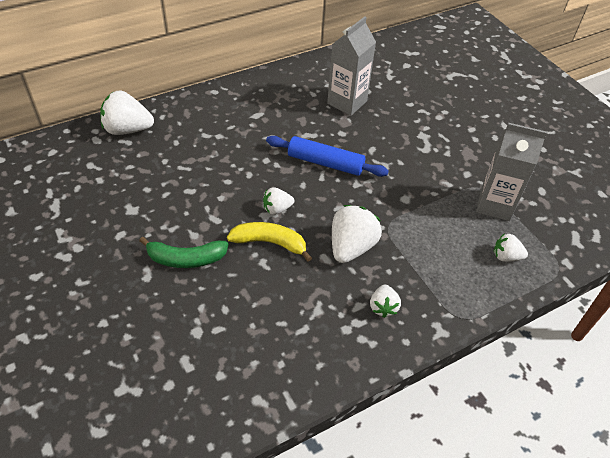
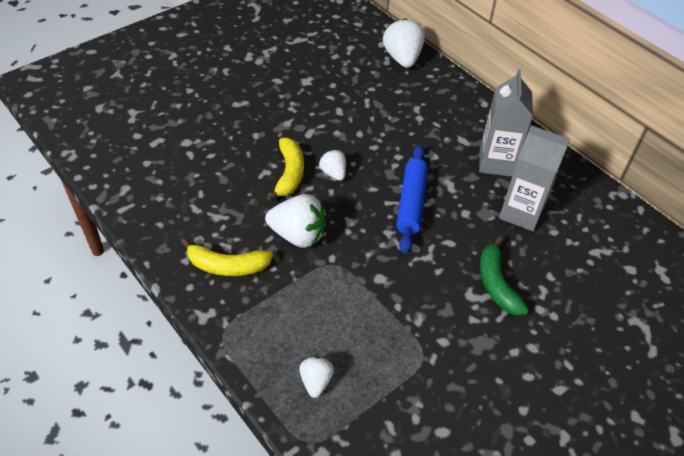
camera: 80 degrees right, 0 degrees up
green banana [139,237,229,268] -> green banana moved to [480,236,529,316]
white strawberry [370,285,401,318] -> yellow banana [181,238,273,276]
grey carton [476,123,547,221] -> grey carton moved to [479,69,533,177]

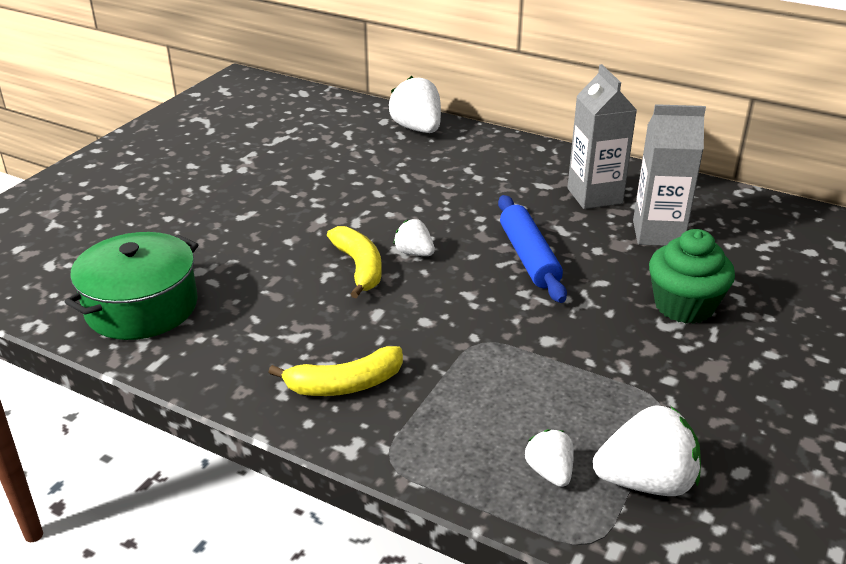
camera: 20 degrees left, 15 degrees down
white strawberry [265,194,326,248] -> white strawberry moved to [593,405,701,496]
green banana [480,236,529,316] -> green cupcake [649,229,735,324]
none -> green pot [65,232,198,340]

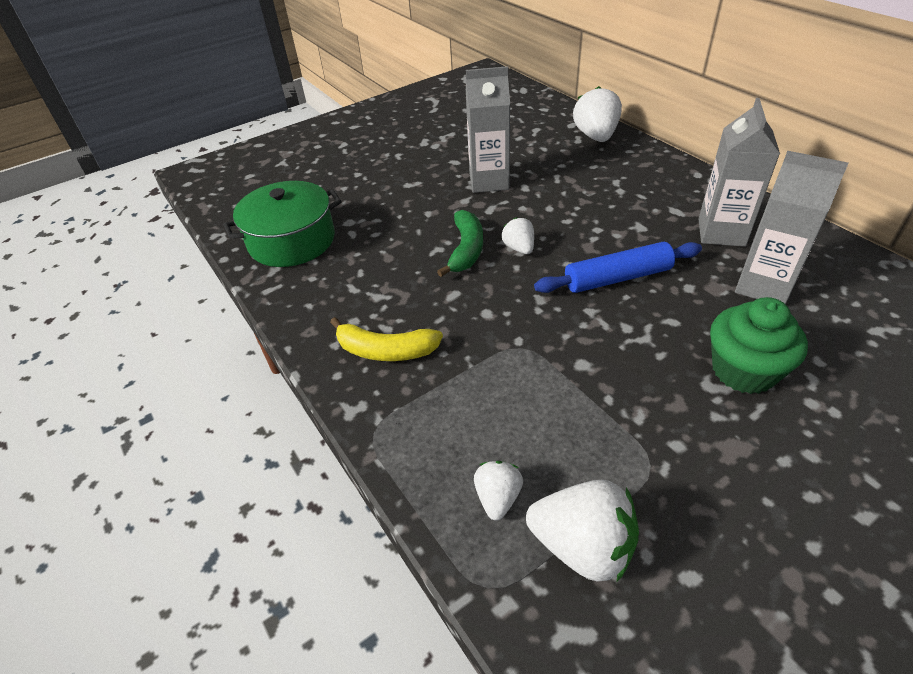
camera: 30 degrees right, 10 degrees up
yellow banana [327,226,382,298] -> green banana [437,210,483,277]
blue rolling pin [498,195,567,303] -> blue rolling pin turned 60 degrees clockwise [534,242,702,293]
none -> grey carton [466,66,510,193]

